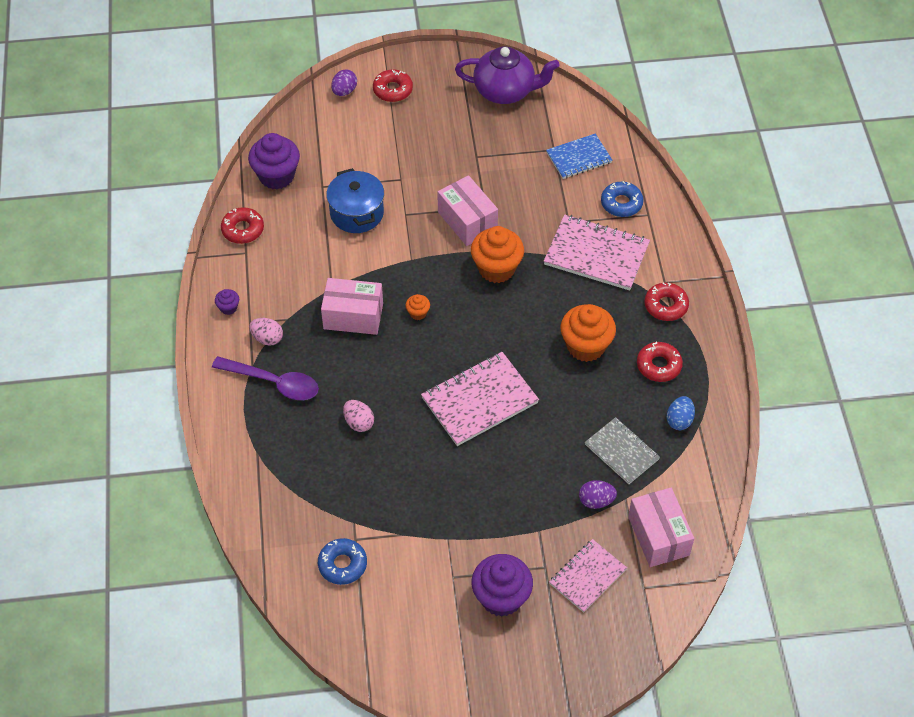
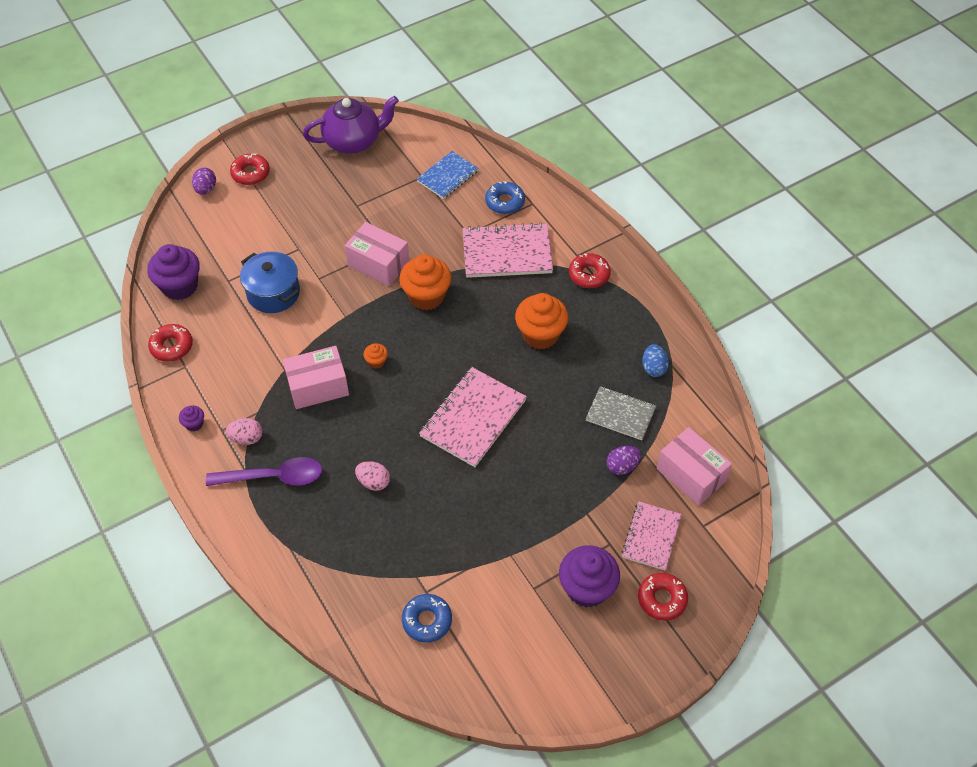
camera: 25 degrees left, 0 degrees up
red donut [637,341,683,382] -> red donut moved to [638,573,688,621]

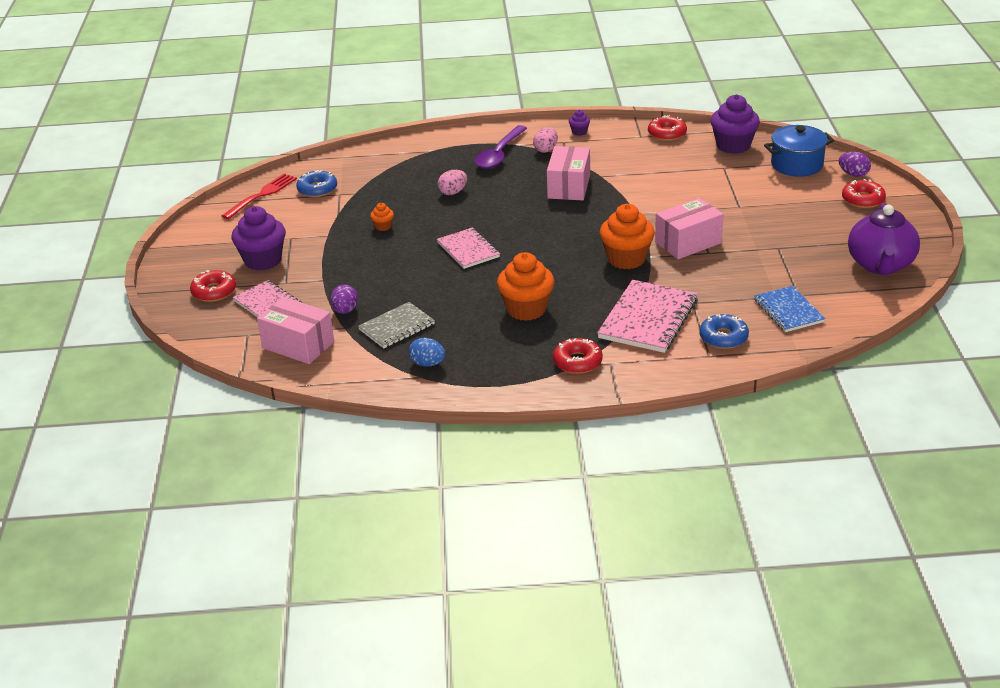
camera: 120 degrees right, 20 degrees down
blue pot [240,251,300,313] -> blue pot moved to [764,125,834,177]
orange cupcake [363,343,388,369] -> orange cupcake moved to [370,203,394,231]
pink notebook [419,367,527,467] -> pink notebook [437,227,500,269], size x0.63
pink box [657,427,732,505] -> pink box turned 45 degrees clockwise [257,297,334,364]
none -> red fork [222,173,297,219]

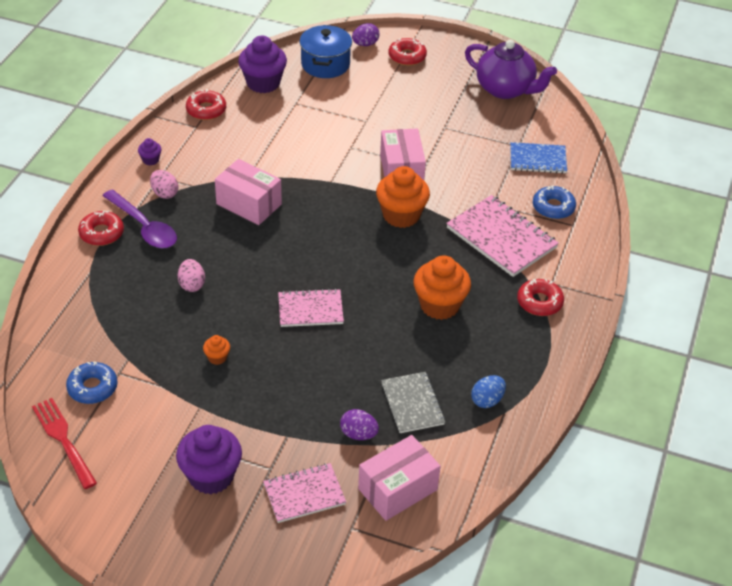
camera: 70 degrees left, 10 degrees up
red donut [190,270,236,302] -> red donut moved to [78,211,124,246]

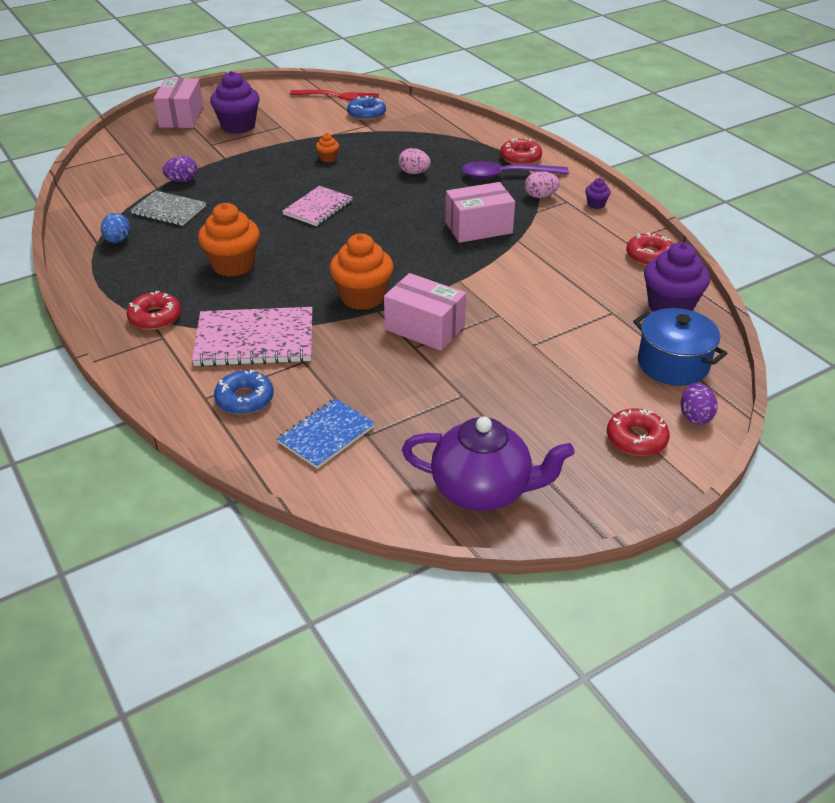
camera: 130 degrees right, 5 degrees down
pink notebook [263,463,346,523] -> none
pink box [358,435,440,521] -> pink box moved to [154,78,203,128]
purple teapot [465,40,557,99] -> purple teapot turned 150 degrees counterclockwise [402,417,575,511]

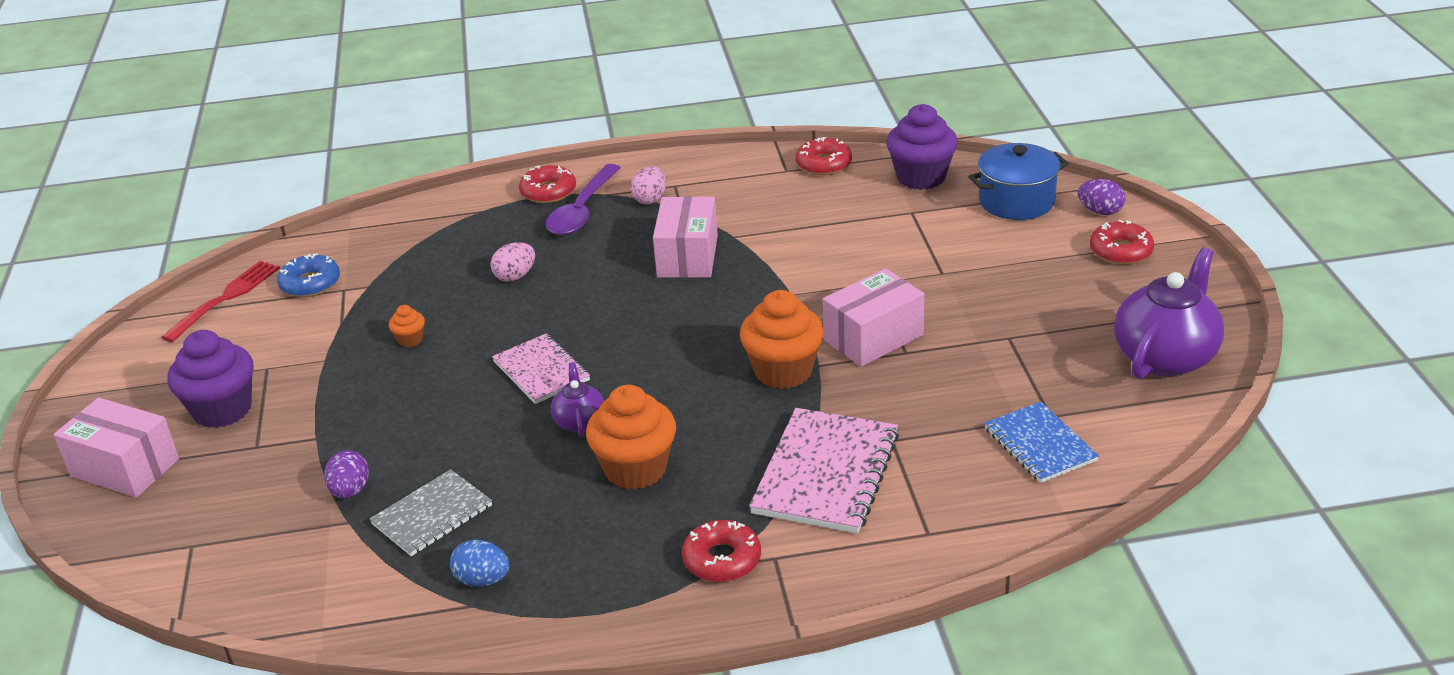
camera: 65 degrees left, 5 degrees down
blue donut [214,370,274,415] -> none
purple cupcake [585,178,611,209] -> none
none -> purple teapot [551,362,604,437]

